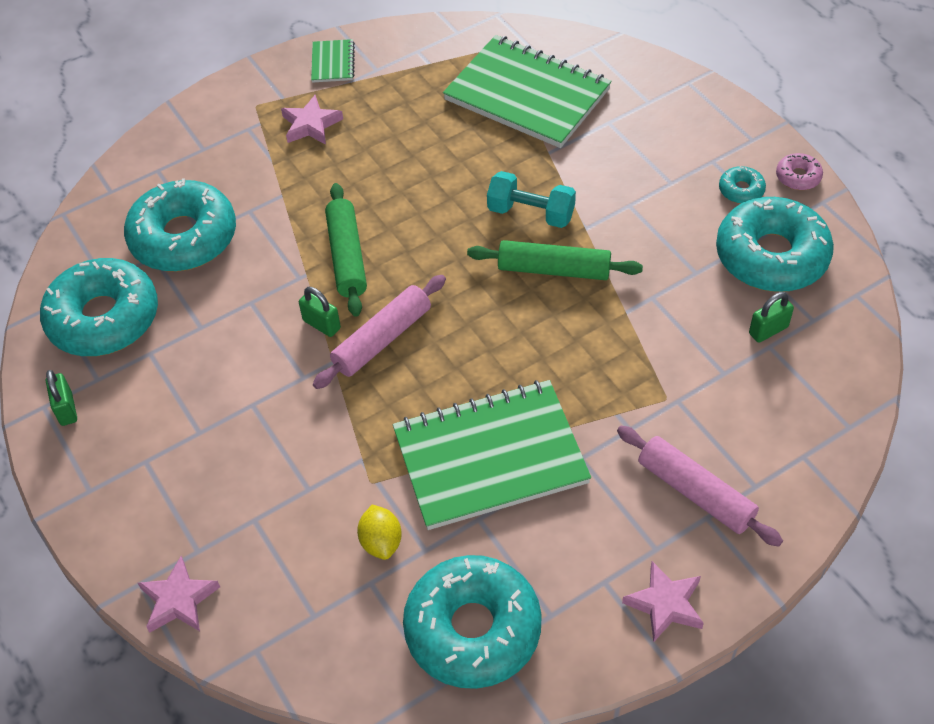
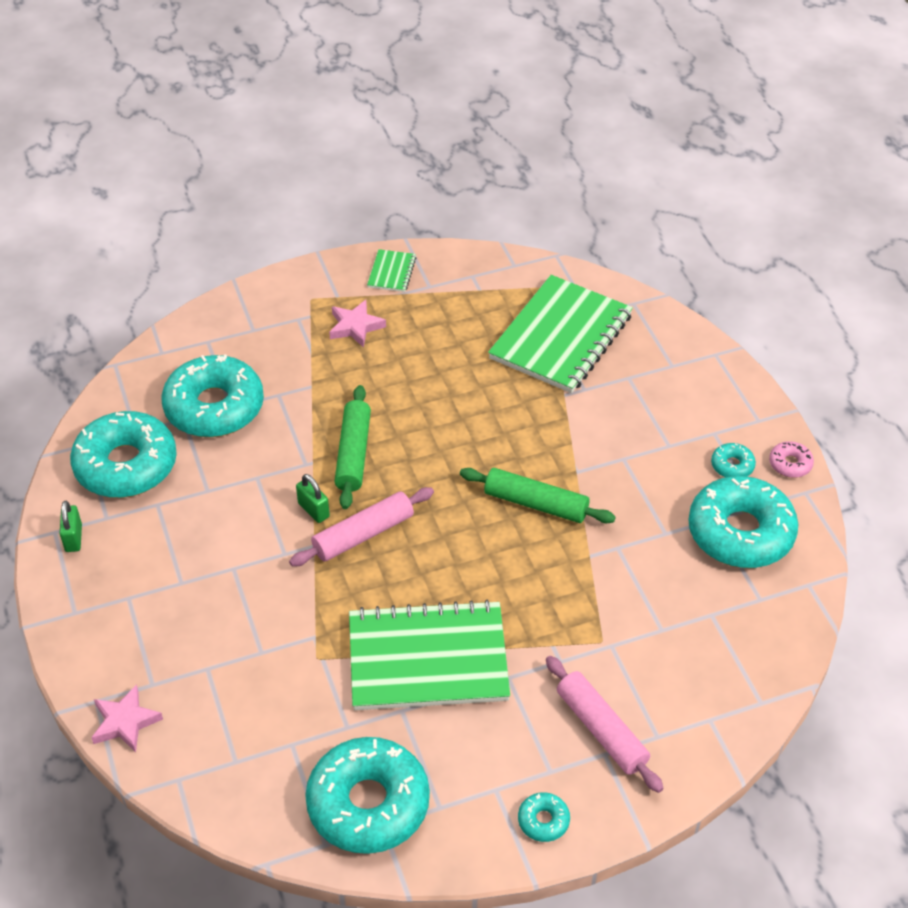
camera: 10 degrees right, 5 degrees down
yellow lemon [357,504,402,560] -> none
green notebook [443,35,612,148] -> green notebook turned 75 degrees clockwise [488,275,633,393]
turquoise dumbbell [487,171,576,228] -> none
pink star [622,561,704,643] -> turquoise donut [518,792,570,842]
green padlock [749,292,794,343] -> none

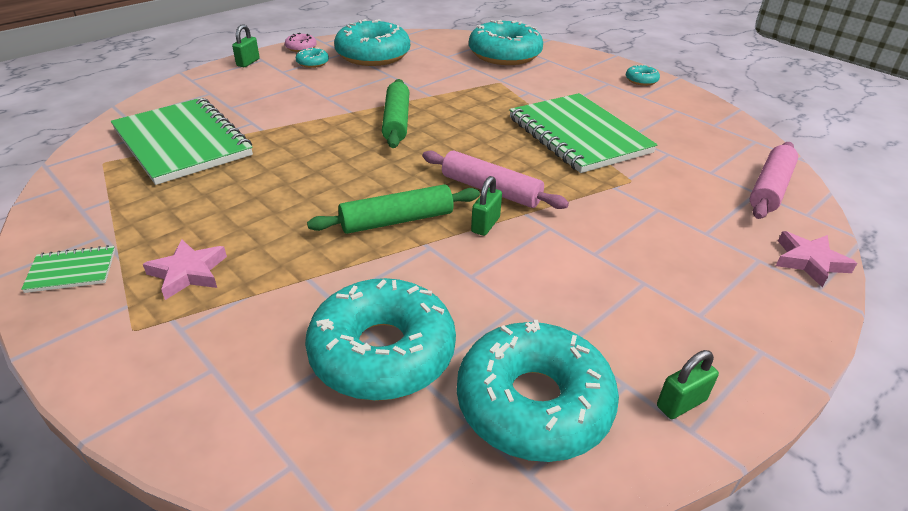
camera: 115 degrees left, 10 degrees down
turquoise donut [305,737,430,854] -> turquoise donut moved to [469,20,543,65]
green notebook [488,275,633,393] -> green notebook turned 45 degrees clockwise [111,98,253,185]
pink rolling pin [546,656,664,793] -> pink rolling pin moved to [750,142,798,219]
none -> green padlock [232,24,260,67]

